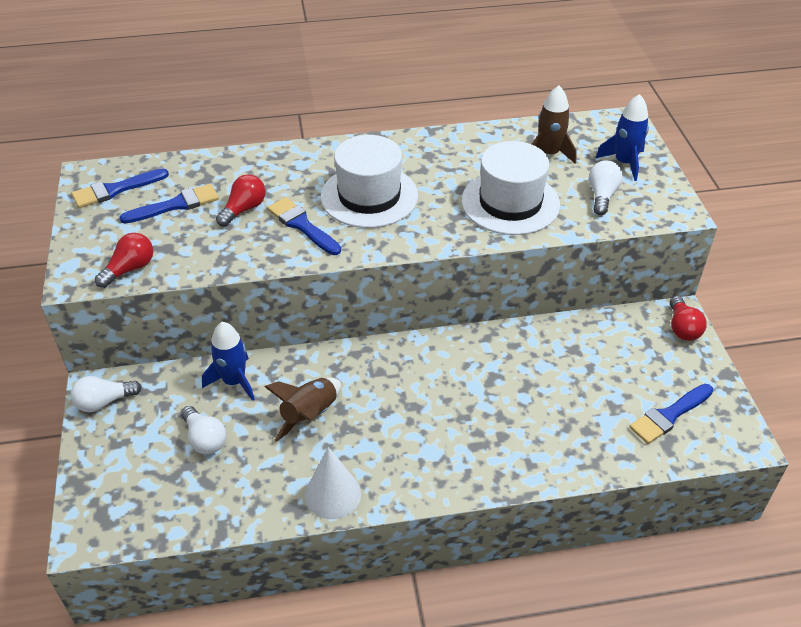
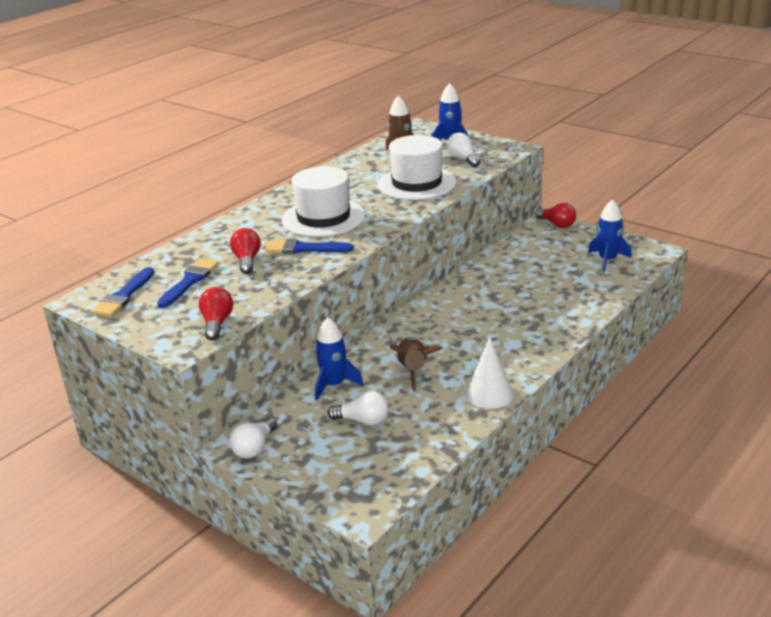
camera: 40 degrees left, 15 degrees down
blue brush [629,384,713,444] -> blue rocket [588,199,632,272]

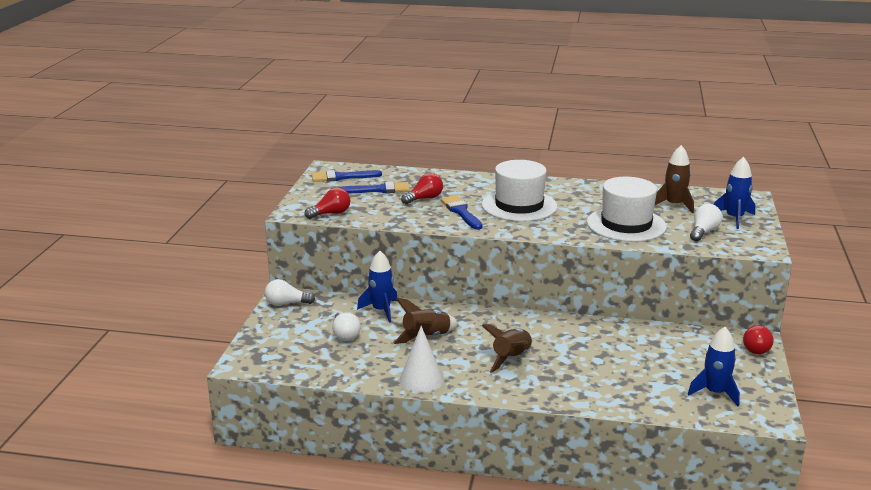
camera: 60 degrees right, 5 degrees down
none -> brown rocket [482,324,532,373]

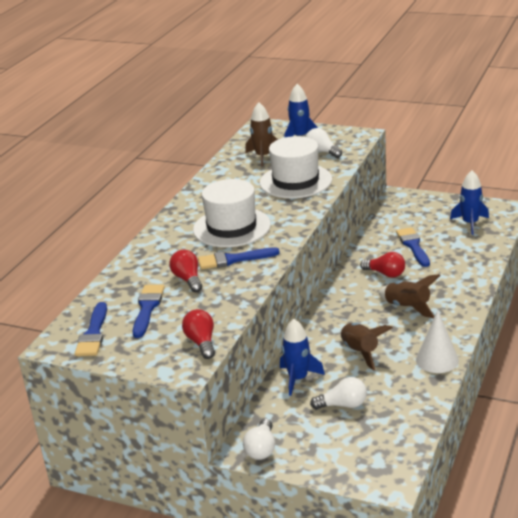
camera: 75 degrees left, 5 degrees up
red light bulb [743,324,774,354] -> red light bulb moved to [360,252,405,277]
none -> blue brush [396,227,430,267]

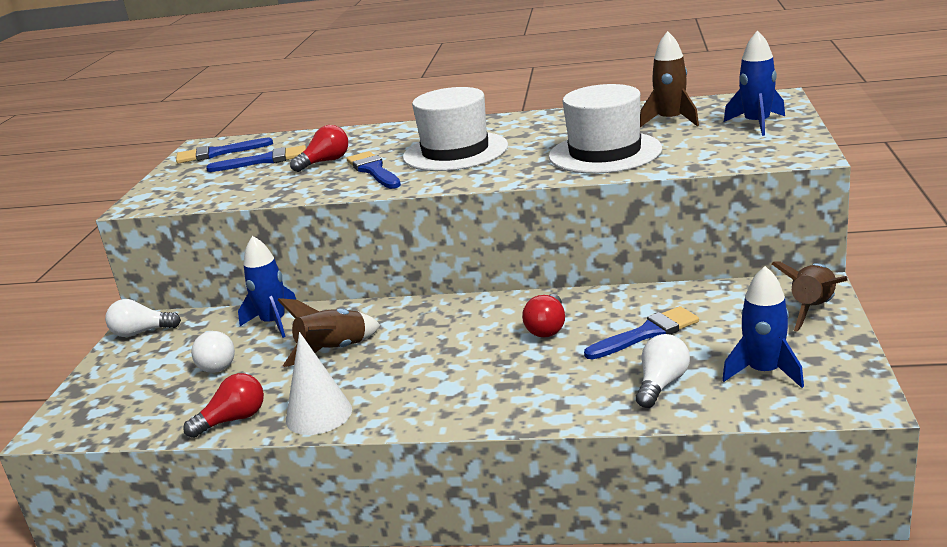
camera: 75 degrees right, 5 degrees down
red light bulb [182,309,215,359] -> red light bulb moved to [183,373,264,438]
white light bulb [306,128,342,158] -> white light bulb moved to [636,334,690,408]
brown rocket [378,274,441,318] -> brown rocket moved to [772,261,848,332]

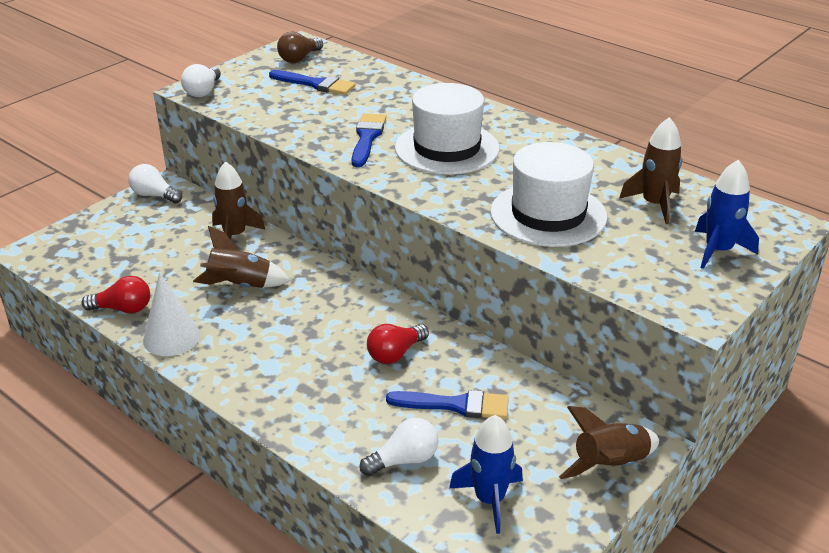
camera: 30 degrees right, 10 degrees up
blue brush [176,137,273,164] -> brown light bulb [277,31,323,63]
white light bulb [191,331,235,373] -> white light bulb moved to [181,64,221,97]
blue rocket [238,236,296,338] -> brown rocket [212,162,265,240]
red light bulb [290,125,348,172] -> none

